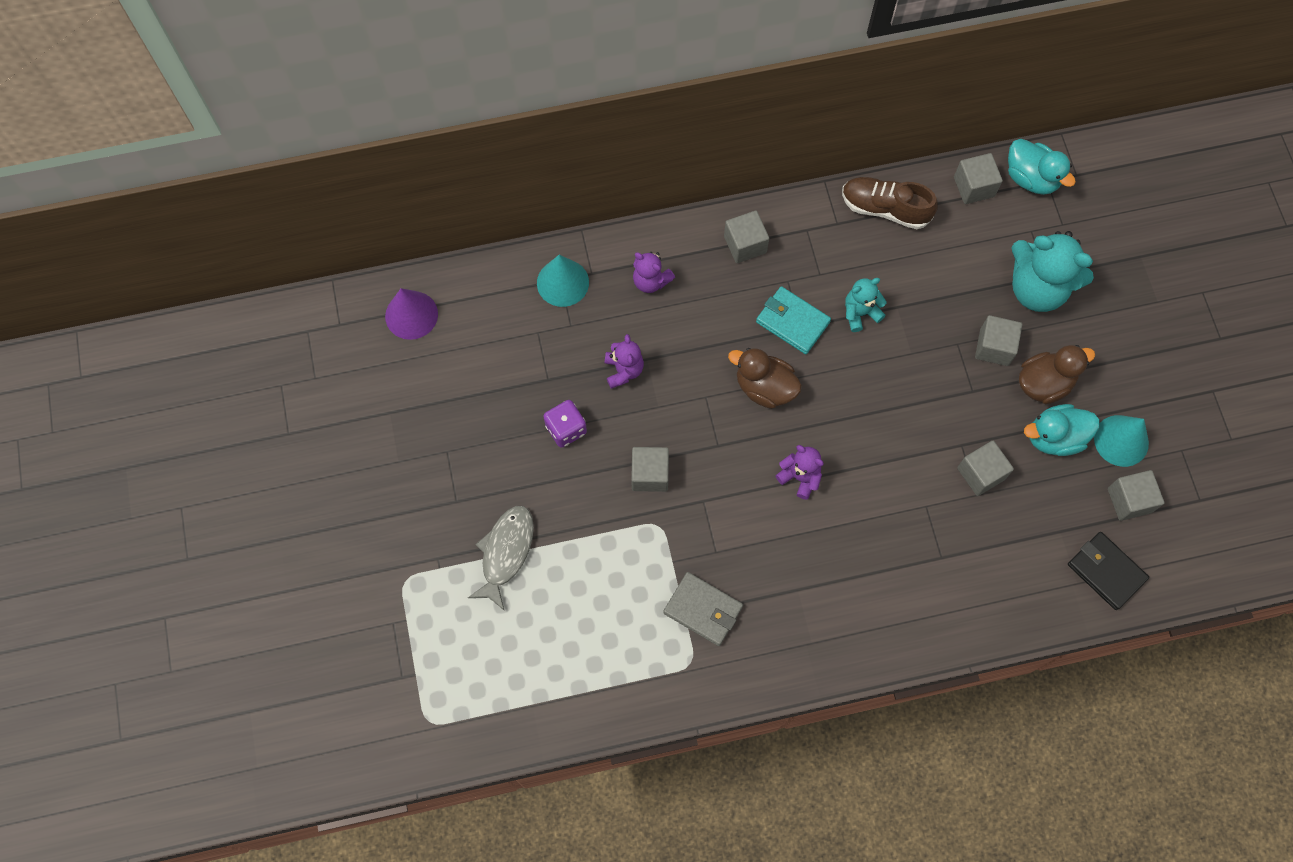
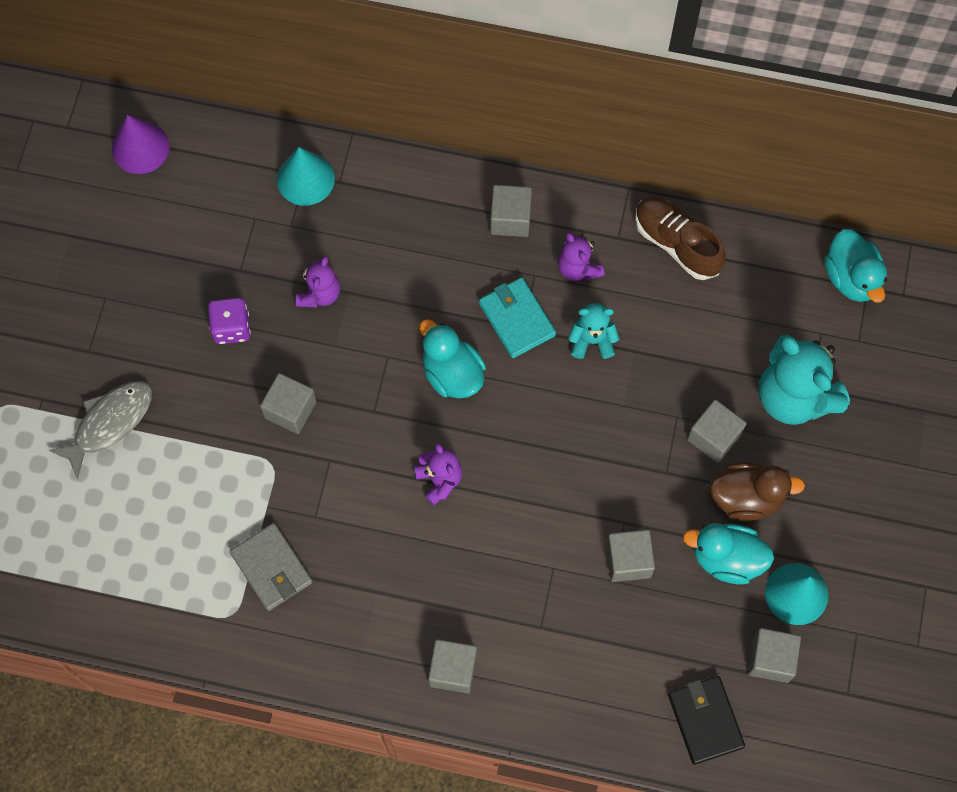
camera: 25 degrees right, 0 degrees up
purple teddy bear [633,252,675,293] -> purple teddy bear moved to [558,232,605,281]
brown duck [728,348,802,409] -> turquoise duck [419,319,486,399]
grey cube [954,153,1003,204] -> grey cube moved to [428,639,477,694]

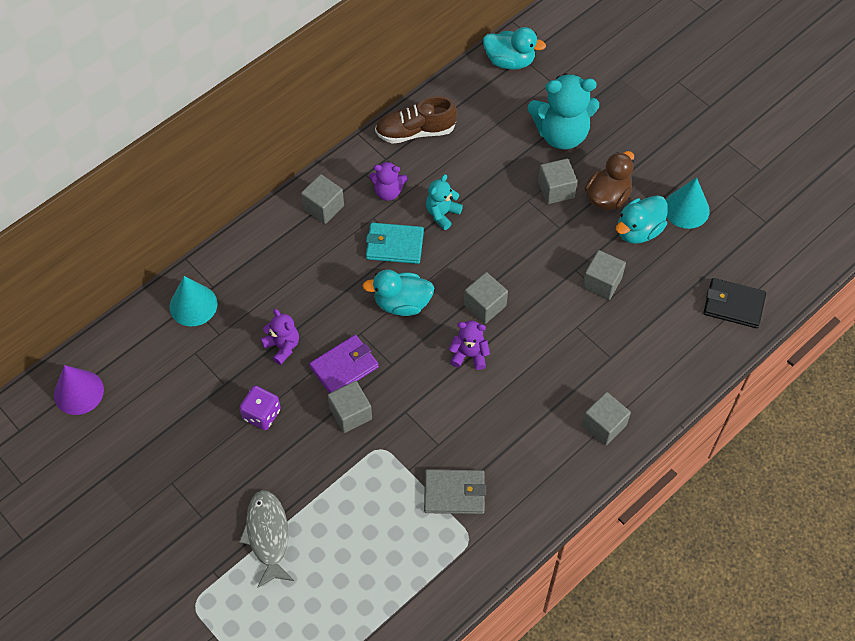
camera: 55 degrees left, 10 degrees down
grey cube [748,628,801,683] -> grey cube moved to [464,272,508,324]
none -> purple wallet [309,335,379,393]

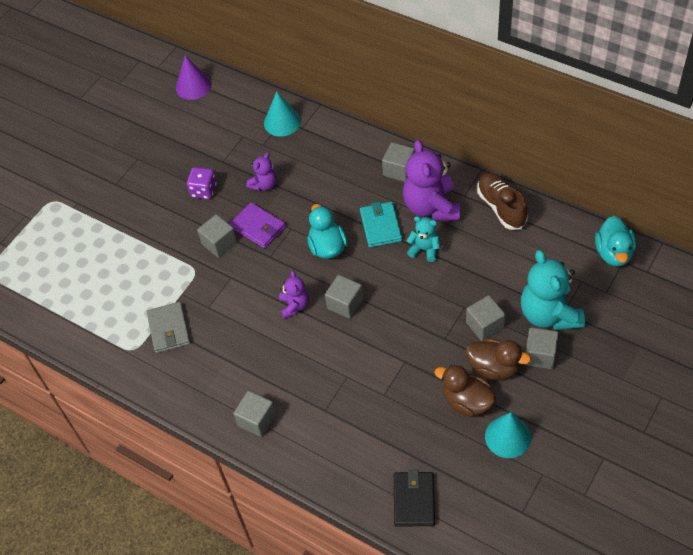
camera: 80 degrees right, 5 degrees down
grey fish [239,490,294,588] -> none
purple teddy bear [369,161,408,201] -> purple teddy bear [403,140,460,221], size x1.90
grey cube [582,250,626,300] -> grey cube moved to [525,327,559,369]
turquoise duck [616,195,668,244] -> brown duck [434,365,496,417]

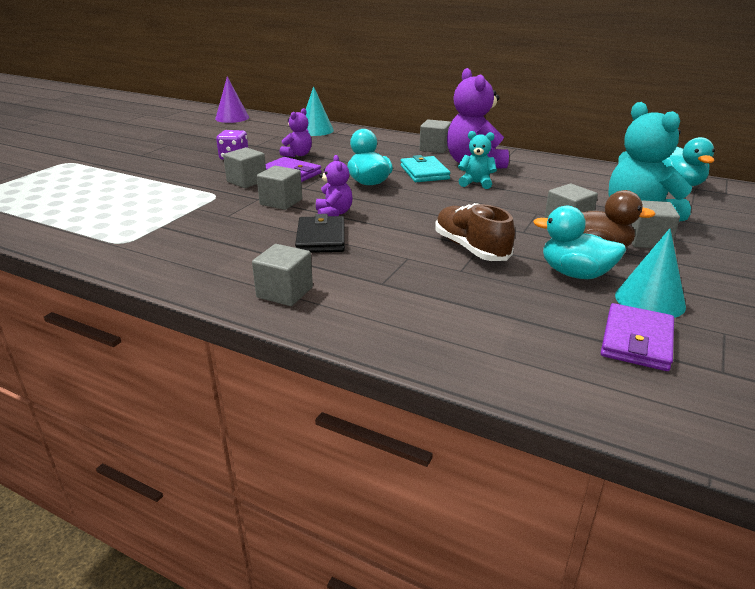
camera: 10 degrees left, 25 degrees down
grey wallet [147,302,190,353] -> none
grey cube [325,275,363,319] -> grey cube moved to [257,166,302,210]
black wallet [394,470,435,527] -> black wallet moved to [295,214,345,253]
brown duck [434,365,496,417] -> turquoise duck [533,206,626,279]
brown shoe [477,173,528,230] -> brown shoe moved to [435,203,515,261]
none -> purple wallet [601,303,674,371]

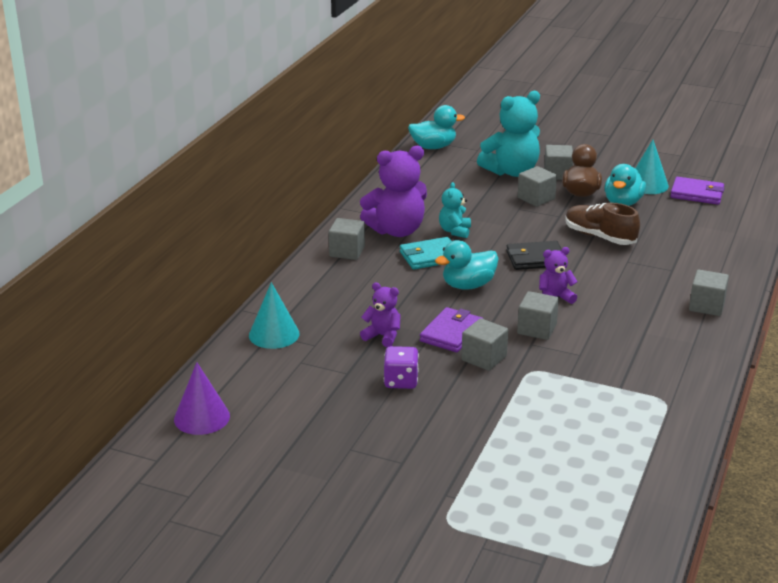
camera: 95 degrees left, 0 degrees up
black wallet [295,214,345,253] -> black wallet moved to [506,241,562,270]
brown shoe [435,203,515,261] -> brown shoe turned 75 degrees clockwise [565,203,640,245]

